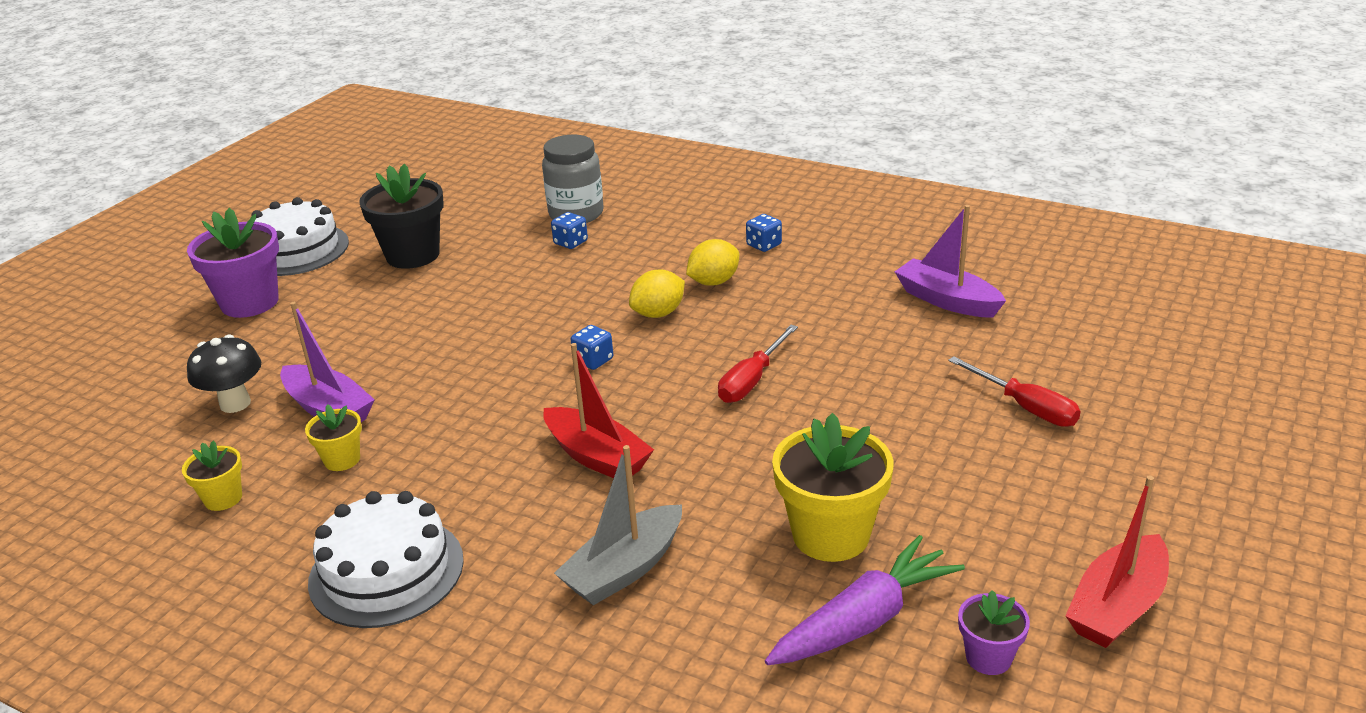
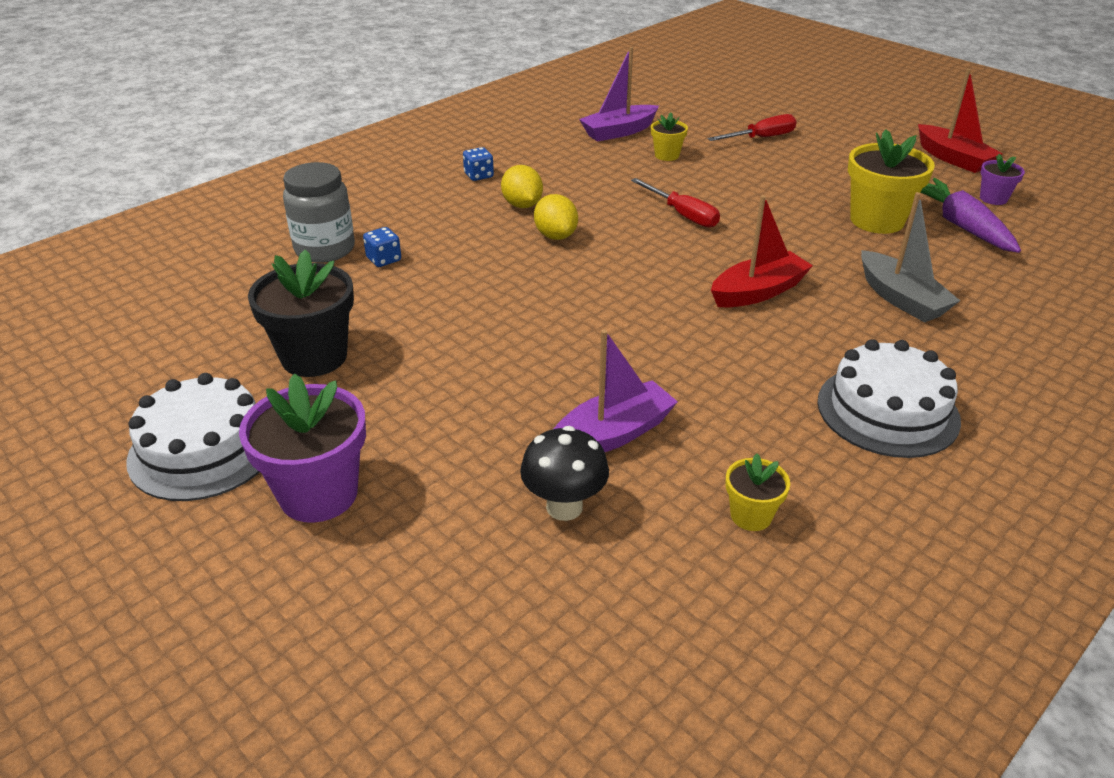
camera: 75 degrees left, 5 degrees up
yellow flower pot [305,404,362,471] -> yellow flower pot moved to [651,112,688,161]
blue dice [570,325,613,370] -> none

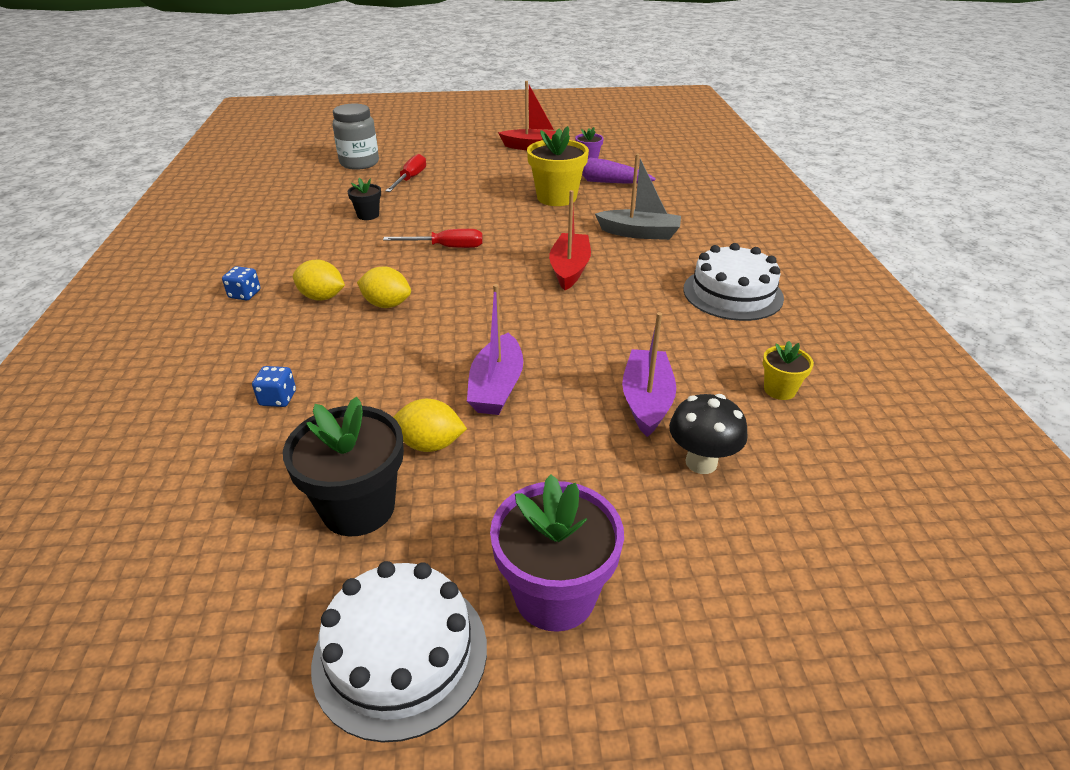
camera: 50 degrees left, 0 degrees up
grey jar [283,162,355,263] -> grey jar moved to [333,104,379,170]
purple boat [579,47,659,142] -> purple boat moved to [467,284,523,415]
yellow flower pot [651,112,688,161] -> black flower pot [348,178,381,220]
none -> yellow lemon [393,399,467,452]

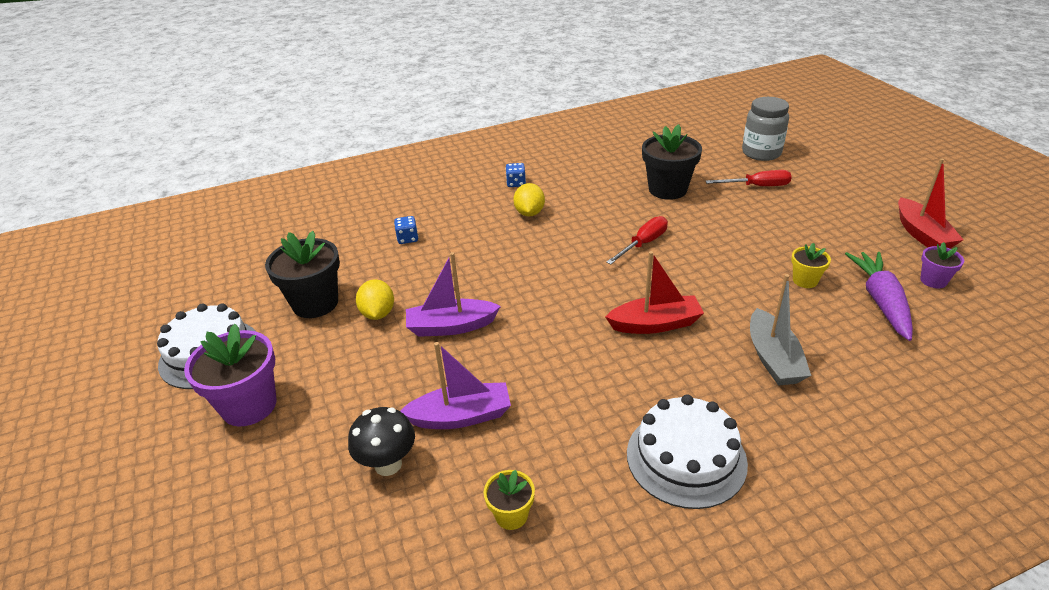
camera: 75 degrees right, 0 degrees up
black flower pot [348,178,381,220] -> black flower pot [642,124,702,200], size x1.92
yellow lemon [357,266,411,308] -> none
red screwdriver [383,229,483,248] -> red screwdriver turned 120 degrees counterclockwise [606,216,668,265]
yellow flower pot [527,126,589,206] -> yellow flower pot [791,243,831,288], size x0.52

